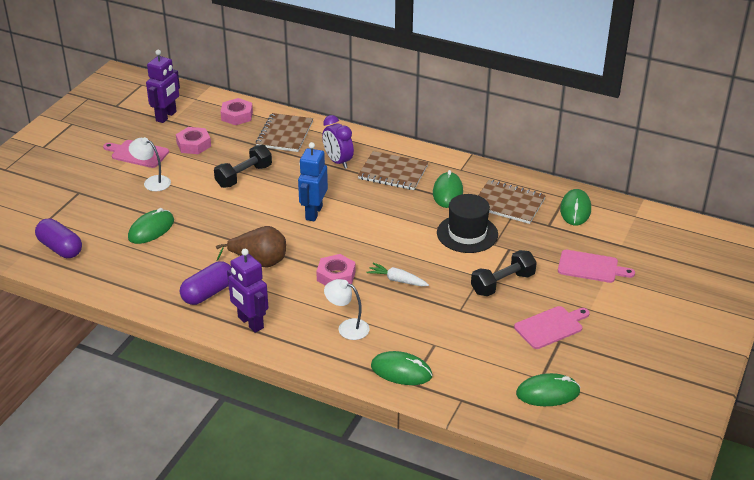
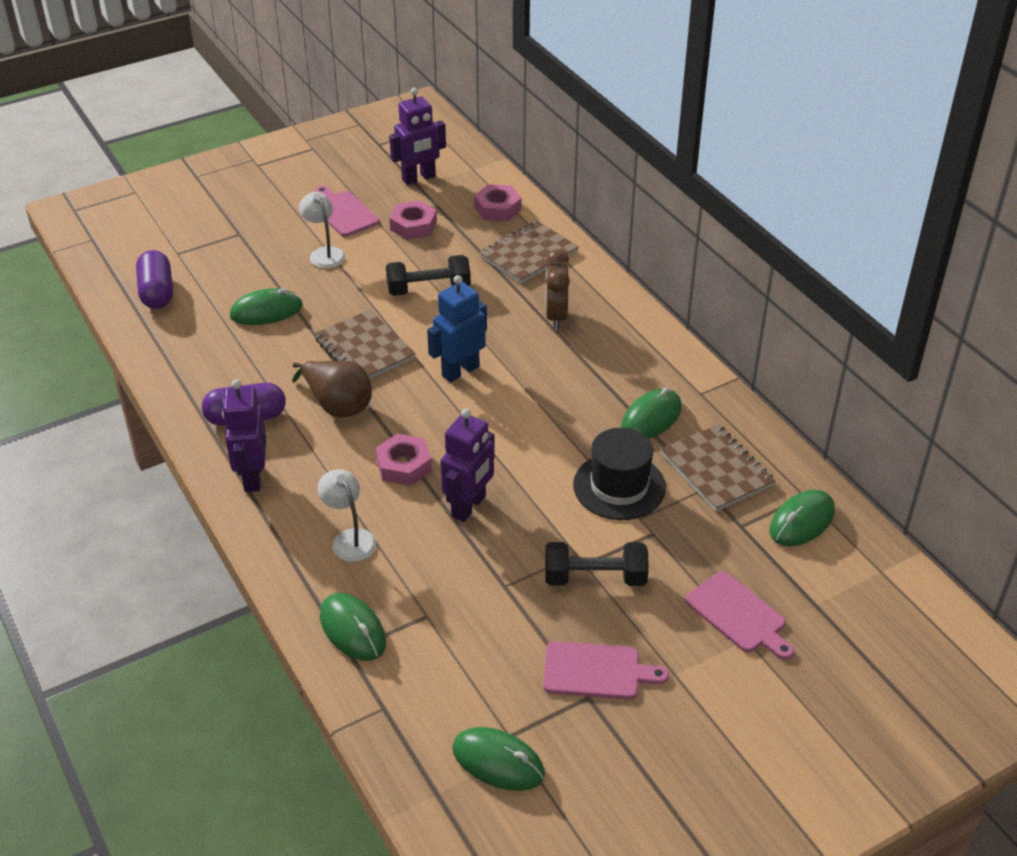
camera: 35 degrees right, 5 degrees up
purple clock [322,115,354,169] -> brown clock [545,249,570,329]
brown notebook [358,151,428,190] -> brown notebook moved to [314,309,416,379]
white carrot [366,263,429,286] -> purple robot [440,409,495,522]

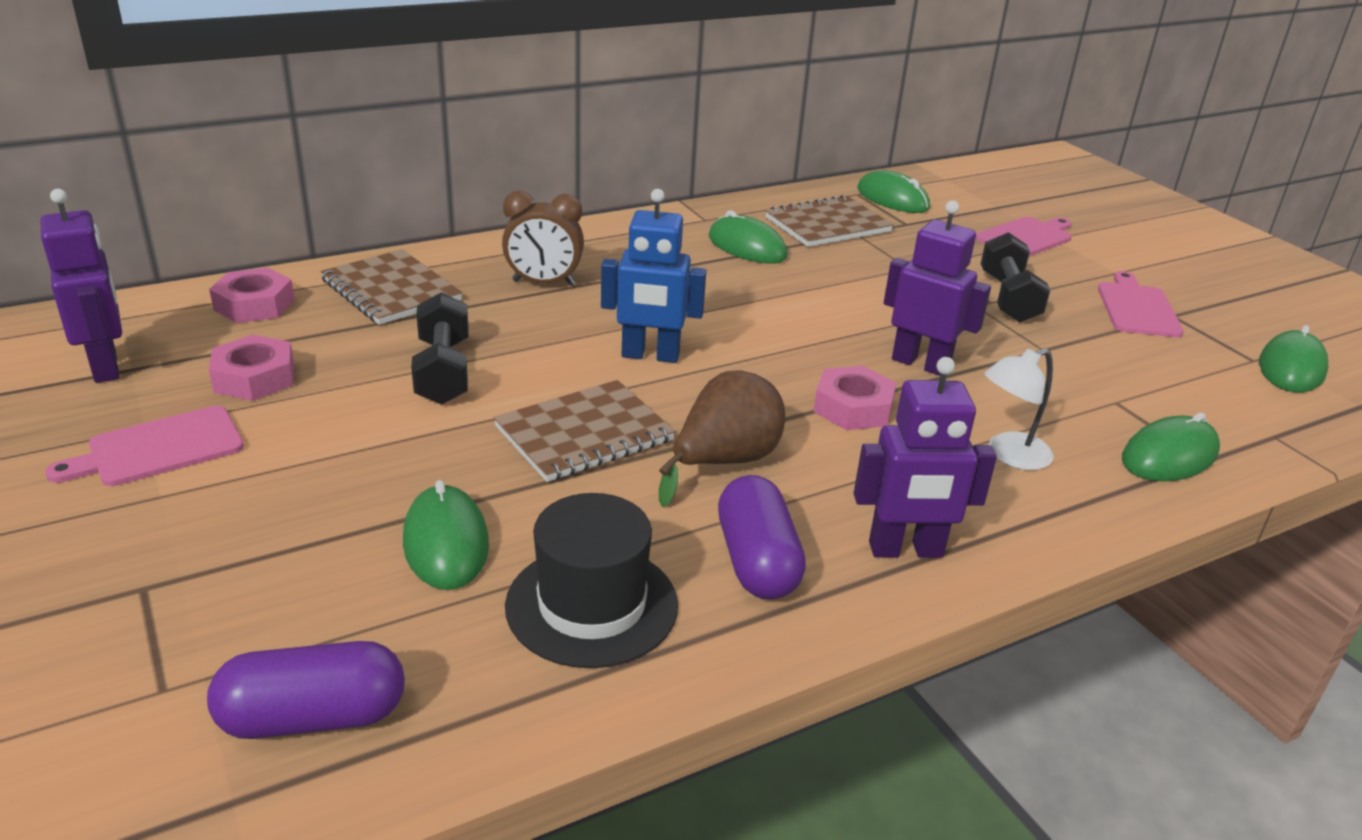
camera: 90 degrees left, 10 degrees down
white lamp [299,192,345,268] -> none
blue robot [427,275,487,383] -> blue robot turned 45 degrees counterclockwise [601,189,706,363]
black hat [573,428,666,520] -> black hat moved to [505,493,678,668]

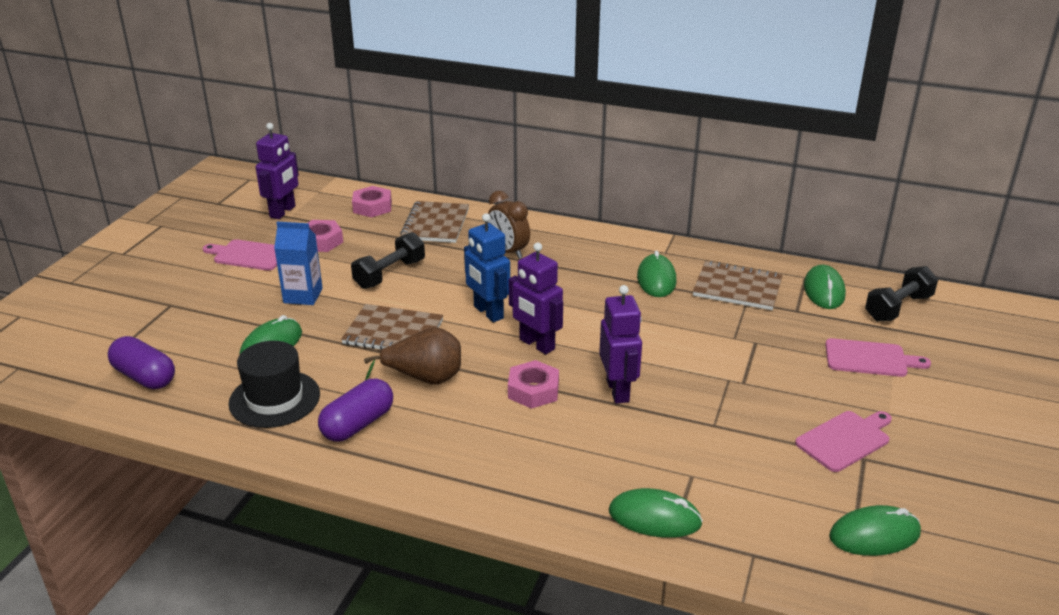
camera: 50 degrees right, 0 degrees up
purple robot [854,357,997,558] -> purple robot moved to [509,242,563,354]
black dumbbell [981,232,1050,323] -> black dumbbell moved to [865,266,938,321]
white lamp [984,348,1054,470] -> none
none -> blue carton [274,222,323,305]

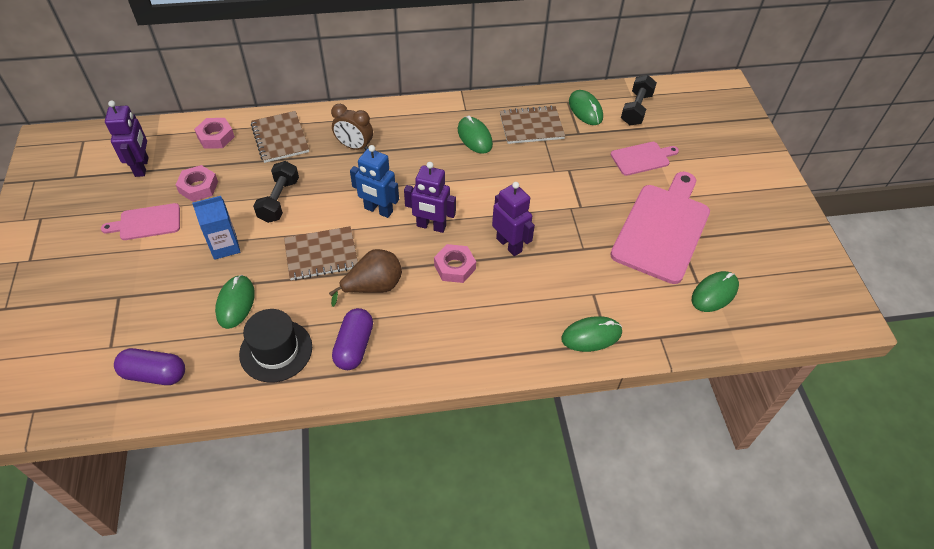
camera: 30 degrees left, 20 degrees up
pink cutting board [795,411,892,472] -> pink cutting board [610,172,710,284], size x1.96

